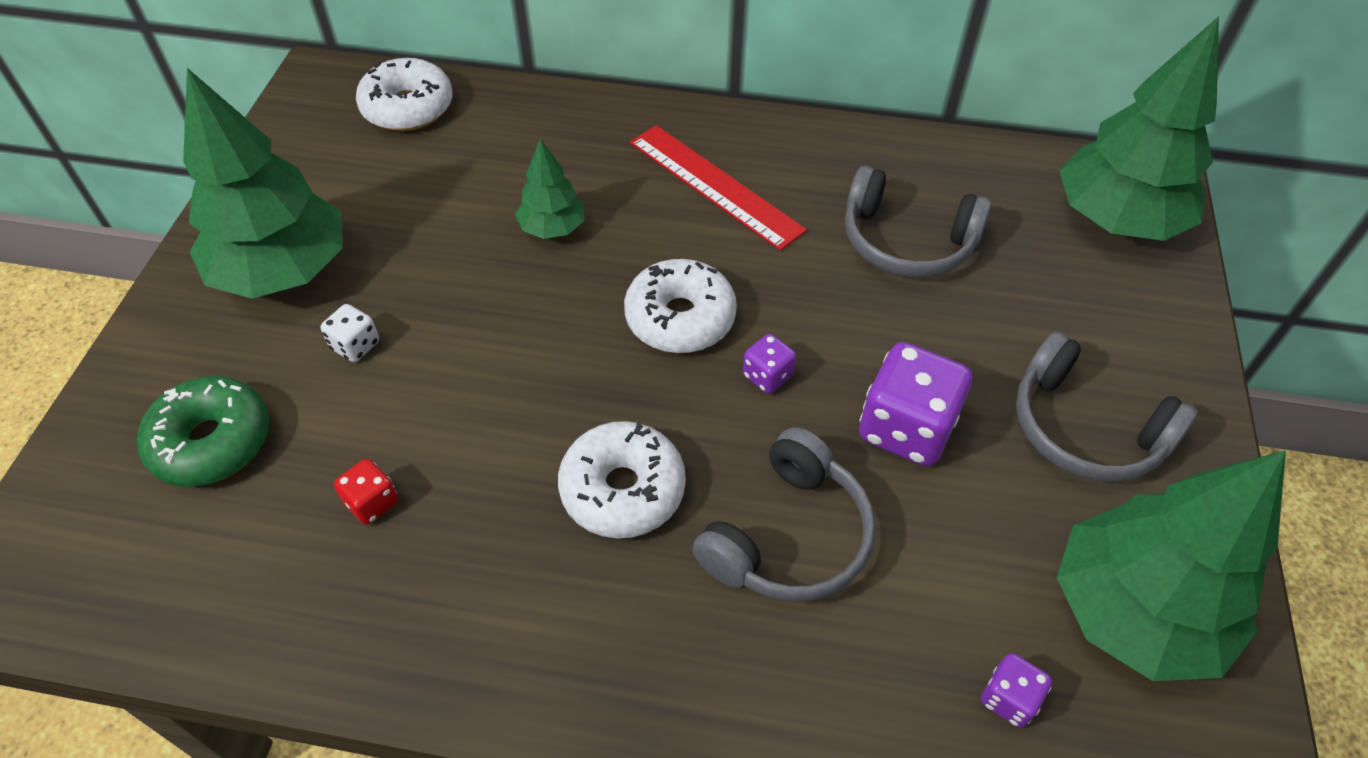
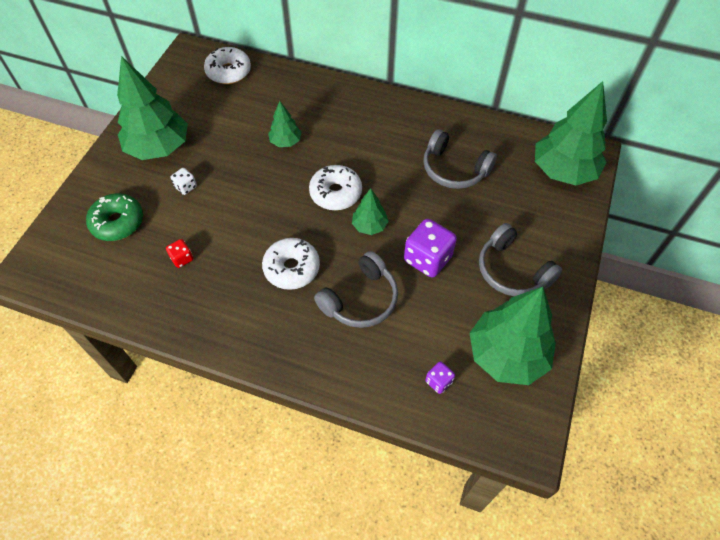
camera: 10 degrees right, 5 degrees up
red ruler [630,125,807,251] -> none
purple dice [743,334,796,394] -> green tree [352,188,389,235]

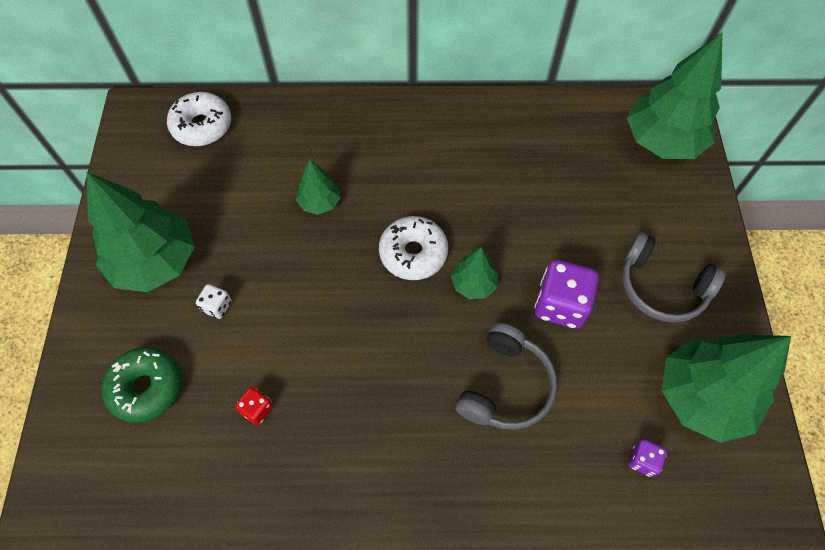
camera: 20 degrees left, 5 degrees up
white donut [262,238,320,290] -> none
grey headphones [423,129,497,189] -> none

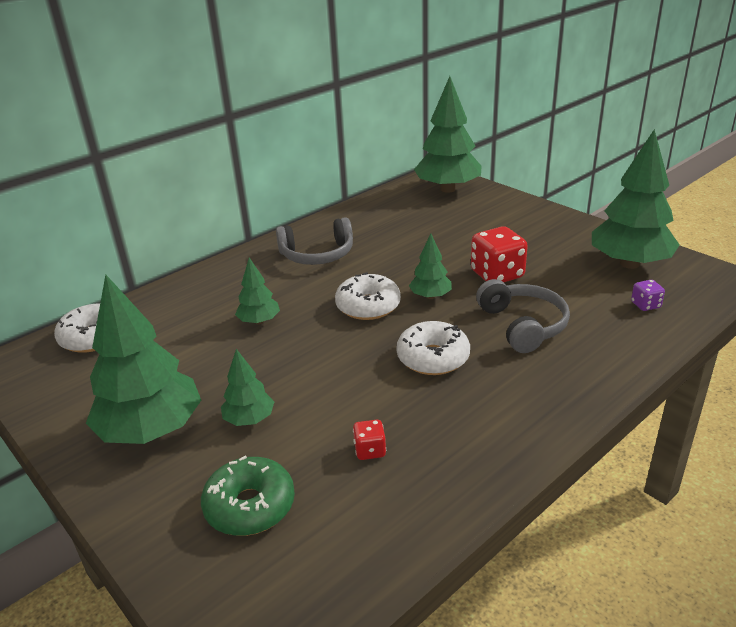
camera: 40 degrees left, 30 degrees down
white dice [196,284,232,319] -> green tree [221,349,274,426]
purple dice [535,260,599,329] -> red dice [471,226,528,282]
grey headphones [622,232,726,323] -> grey headphones moved to [276,217,353,265]
none -> white donut [396,321,470,375]

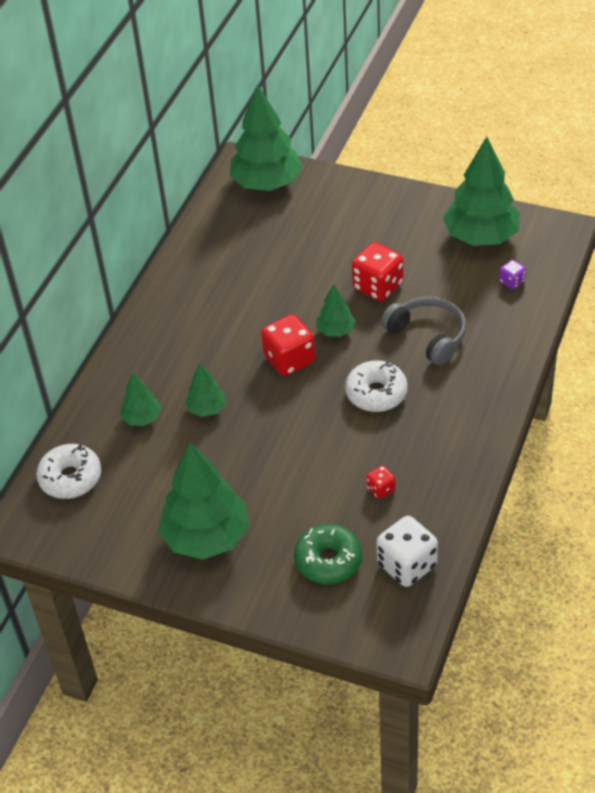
camera: 25 degrees left, 15 degrees up
green tree [221,349,274,426] -> green tree moved to [121,373,162,426]
grey headphones [276,217,353,265] -> none
white donut [335,272,401,320] -> red dice [261,314,315,376]
none -> white dice [376,516,438,587]

